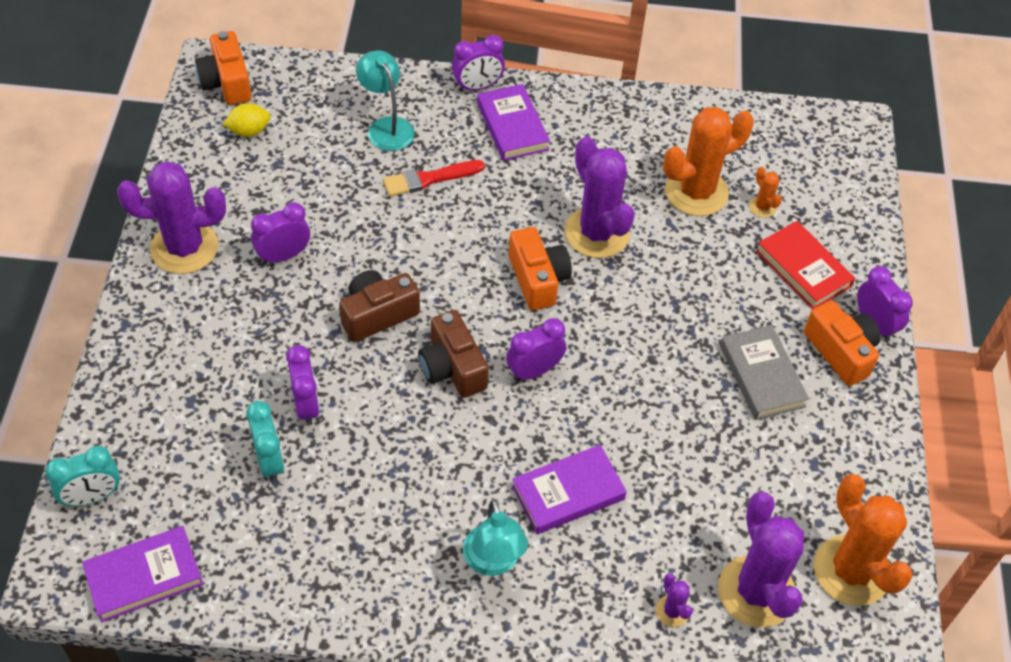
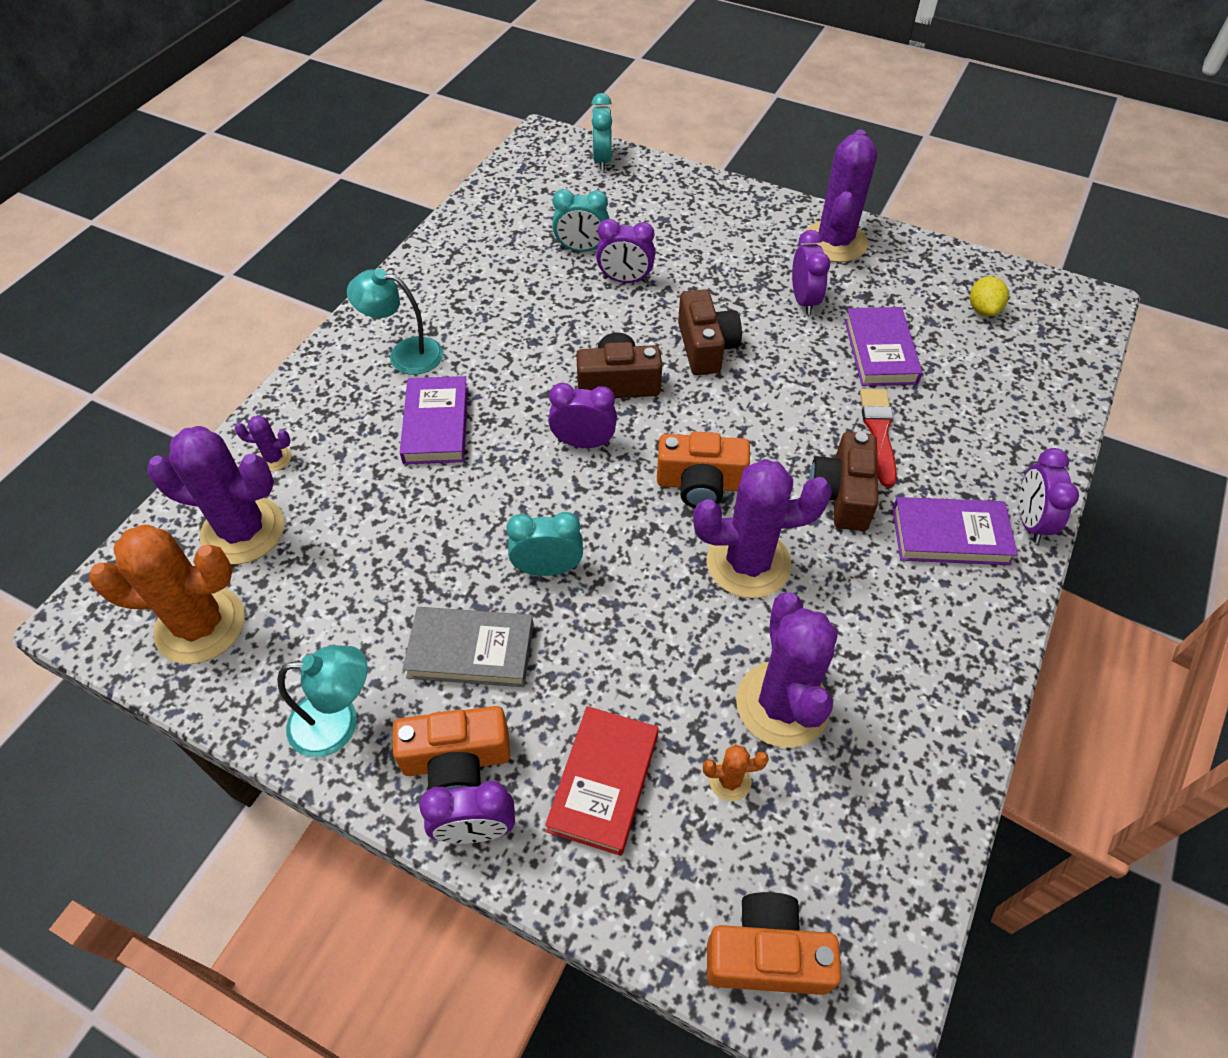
camera: 115 degrees right, 0 degrees up
purple book [82,526,203,622] -> purple book moved to [845,307,923,386]
orange camera [195,31,252,105] -> orange camera moved to [707,892,841,995]
turquoise lamp [356,50,415,151] -> turquoise lamp moved to [277,645,368,757]
purple clock [506,318,566,381] -> purple clock turned 75 degrees counterclockwise [548,383,617,448]
orange cactus [663,107,754,216] -> purple cactus [736,593,838,748]
red book [756,221,855,309] -> red book turned 60 degrees counterclockwise [545,706,659,856]
none -> turquoise clock [506,512,583,576]
none -> brown camera [809,432,878,531]

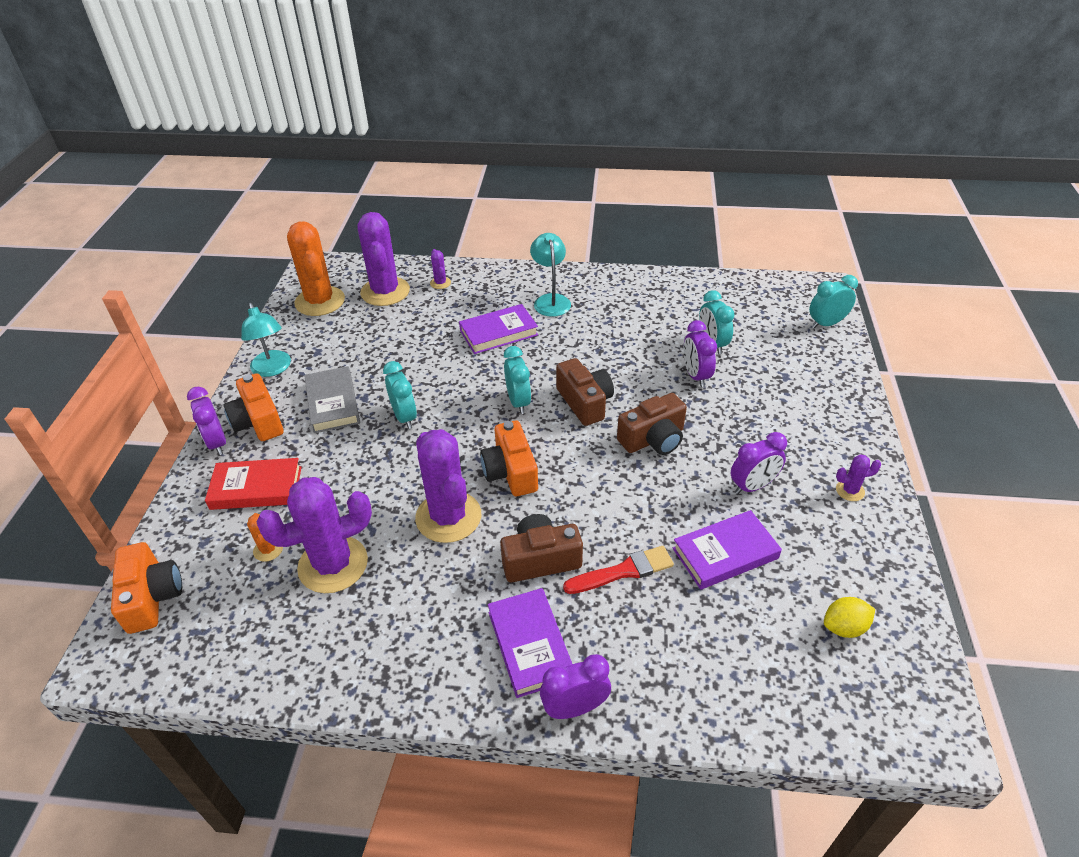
camera: 70 degrees right, 10 degrees down
purple clock [548,383,617,448] -> turquoise clock [504,346,531,414]
purple cactus [805,130,877,262] -> purple cactus [836,454,881,501], size x0.43

